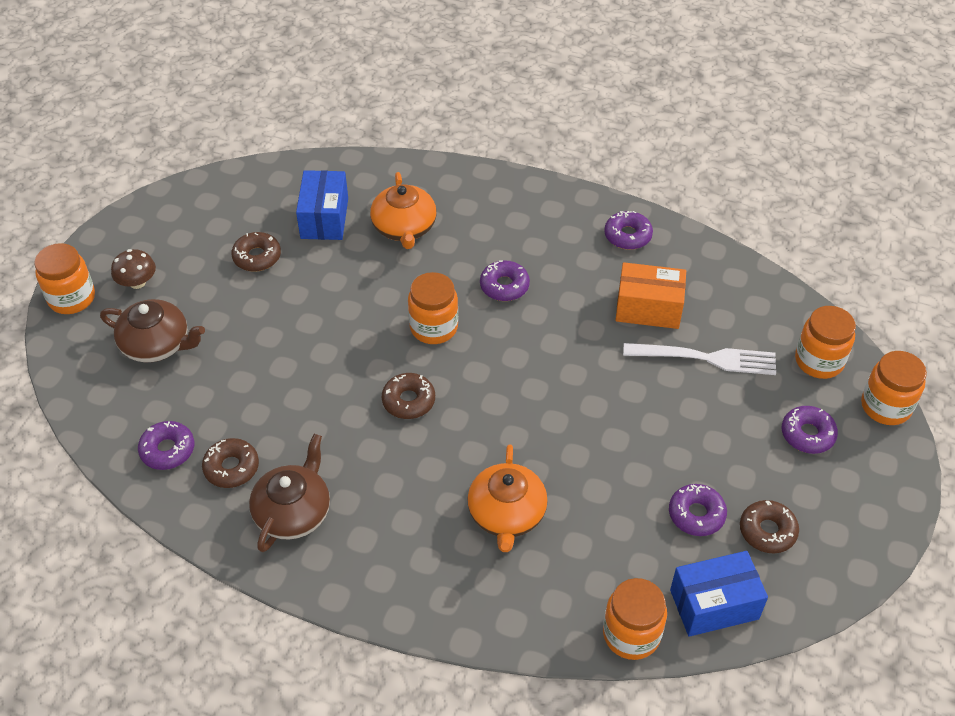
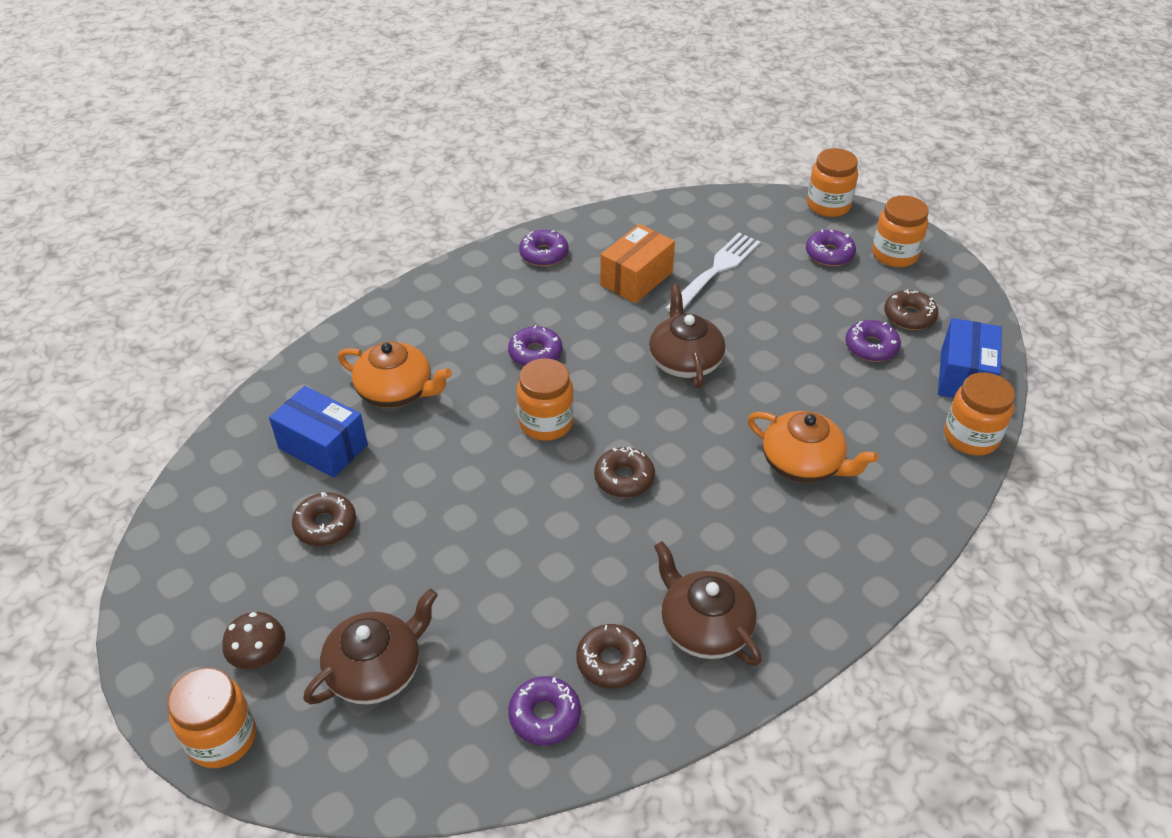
camera: 60 degrees left, 5 degrees down
orange jar [795,306,856,379] -> orange jar moved to [872,195,929,267]
none -> brown teapot [649,284,725,388]

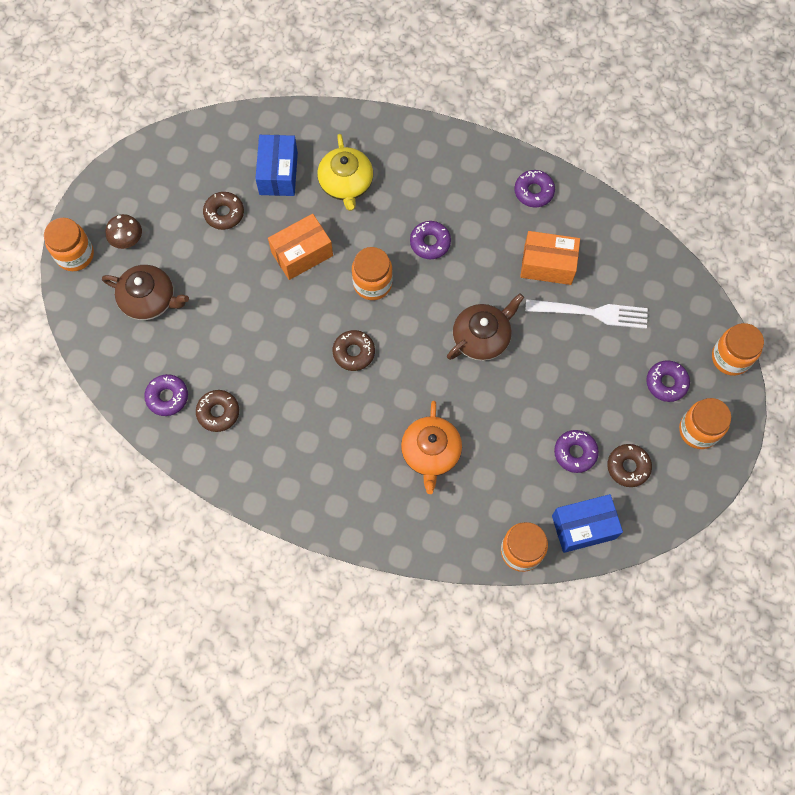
camera: 60 degrees right, 25 degrees up
orange teapot [338,341,452,408] -> yellow teapot [317,134,373,211]
brown teapot [654,541,762,666] -> none
none -> orange box [268,214,333,280]

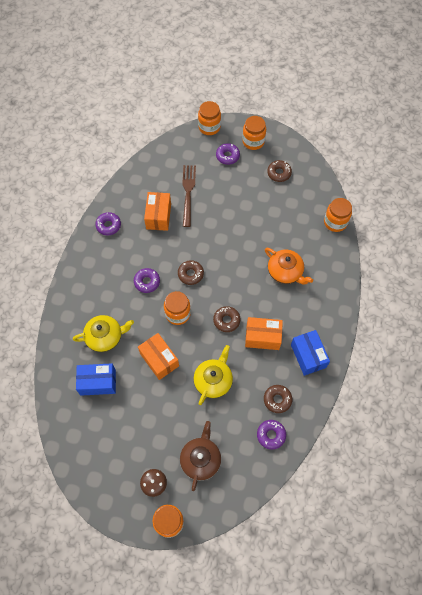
camera: 95 degrees left, 5 degrees down
brown donut [203,192,244,230] -> brown donut moved to [178,260,204,285]
orange teapot [401,401,462,494] -> orange teapot turned 45 degrees clockwise [265,248,313,285]
brown teapot [447,294,524,361] -> none
white fork [525,299,648,329] -> brown fork [182,165,196,227]
blue box [552,494,623,553] -> blue box moved to [291,330,330,376]
purple donut [554,430,599,473] -> none
none -> yellow teapot [193,345,233,405]
none -> orange box [245,317,283,350]

